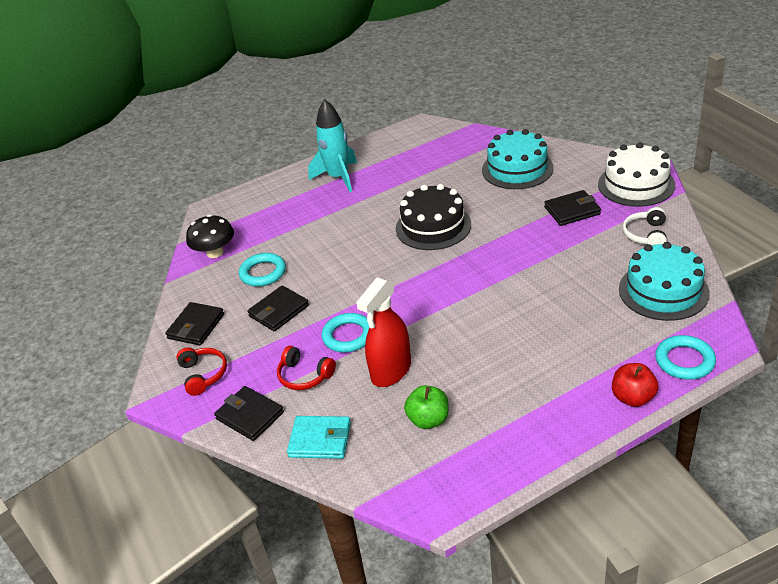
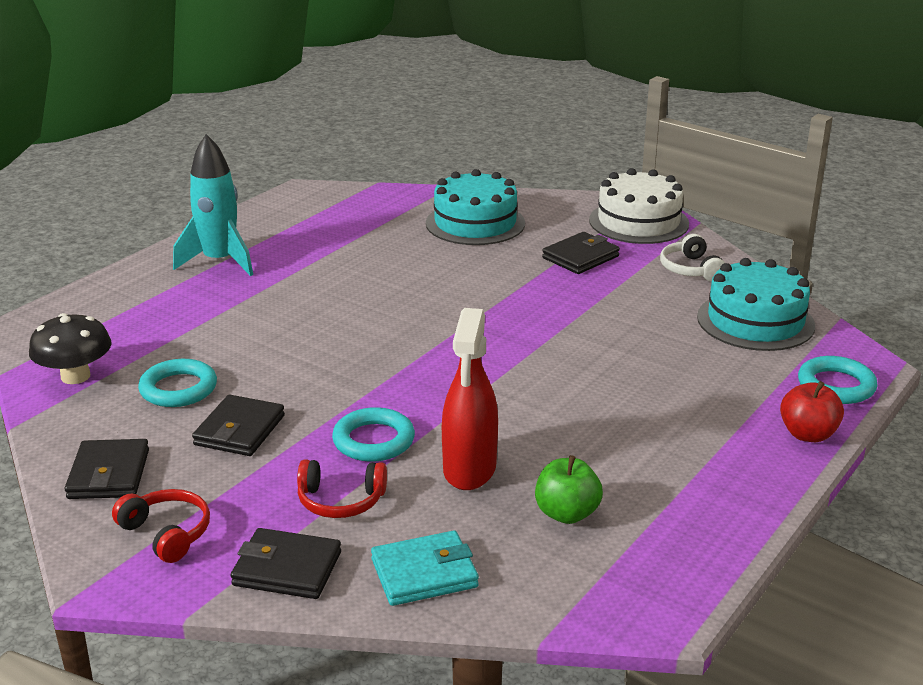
camera: 30 degrees left, 10 degrees down
black cake [396,184,471,250] -> none

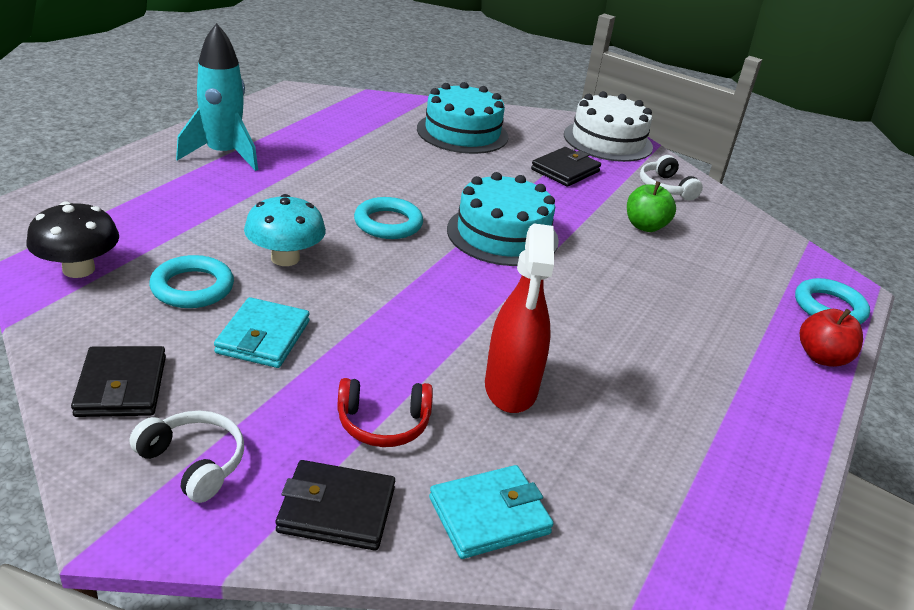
camera: 10 degrees left, 5 degrees up
red headphones [112,489,210,563] -> white headphones [130,411,244,503]
black wallet [192,395,285,456] -> turquoise wallet [214,297,310,368]
turquoise ring [332,407,415,462] -> turquoise ring moved to [354,197,423,239]
green apple [535,455,603,524] -> green apple moved to [627,181,676,232]
turquoise cake [697,258,815,351] -> turquoise cake moved to [447,172,559,266]
none -> turquoise mushroom [244,194,326,266]

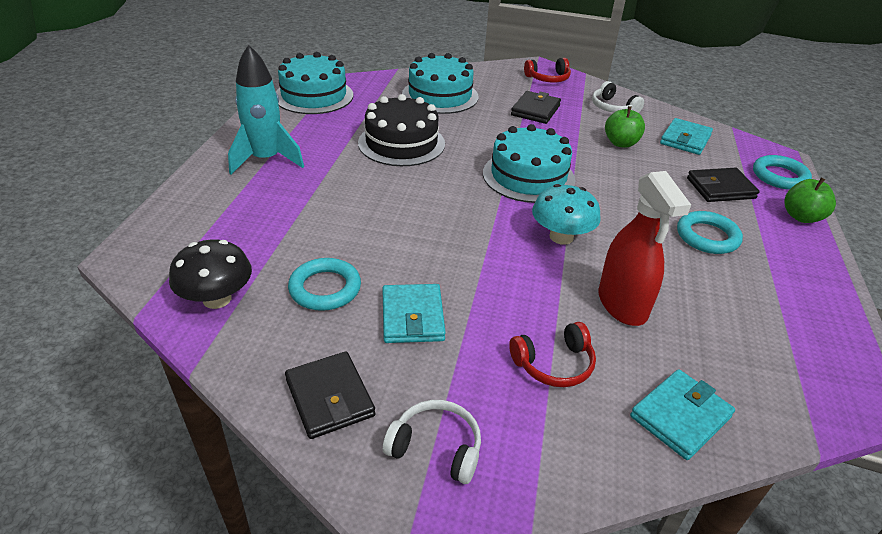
camera: 15 degrees left, 5 degrees up
turquoise mushroom [244,194,326,266] -> turquoise mushroom moved to [532,184,601,245]
black wallet [276,460,395,551] -> black wallet moved to [687,168,760,202]
turquoise ring [354,197,423,239] -> turquoise ring moved to [677,211,743,254]
white cake [564,91,653,162] -> red headphones [524,58,571,82]
red apple [800,309,863,367] -> green apple [784,178,836,223]
none -> turquoise cake [276,52,353,114]
none -> black cake [358,94,445,166]
none -> turquoise wallet [660,118,713,155]

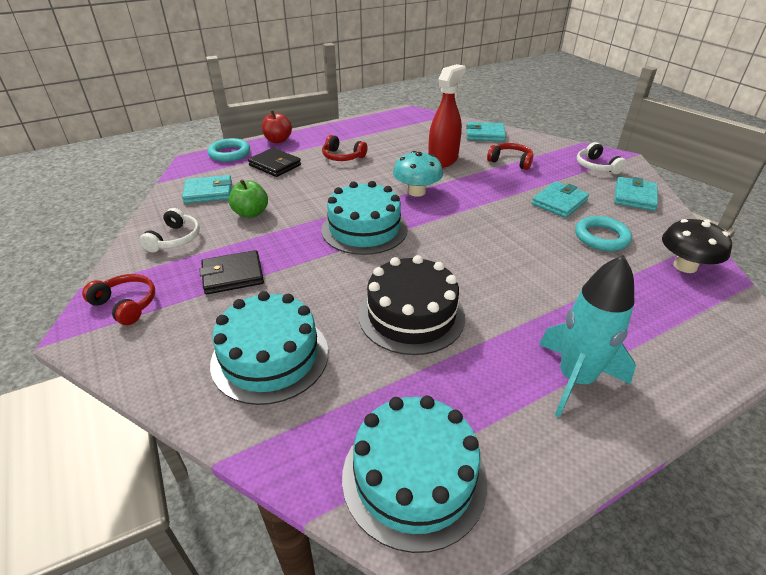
camera: 130 degrees left, 0 degrees up
black wallet [285,351,375,439] -> turquoise wallet [614,177,658,211]
turquoise ring [677,211,743,254] -> red headphones [322,135,368,161]
green apple [784,178,836,223] -> red apple [262,111,292,143]

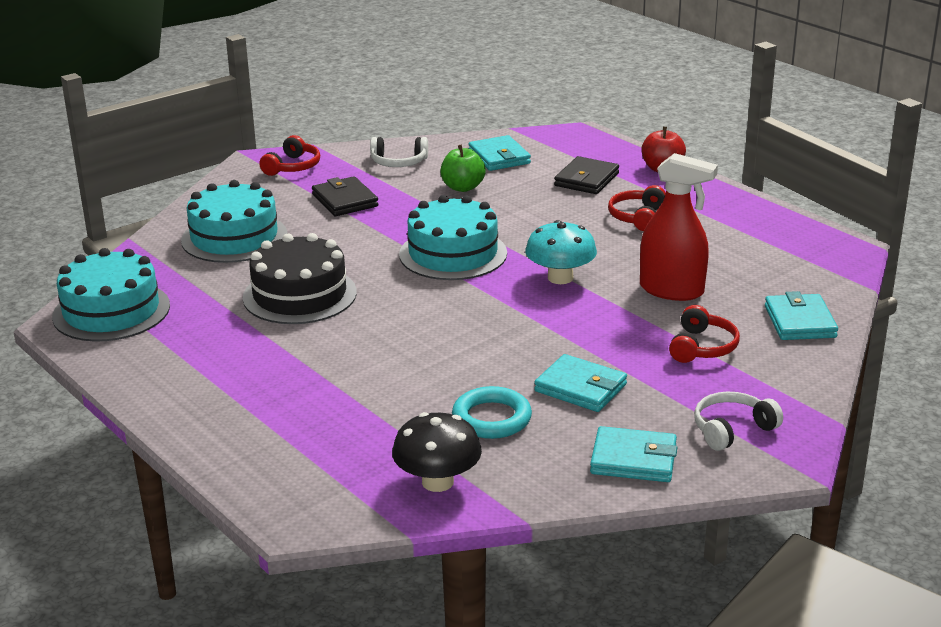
camera: 80 degrees right, 10 degrees down
turquoise ring [208,138,250,162] -> none
turquoise rocket [539,255,636,418] -> none

